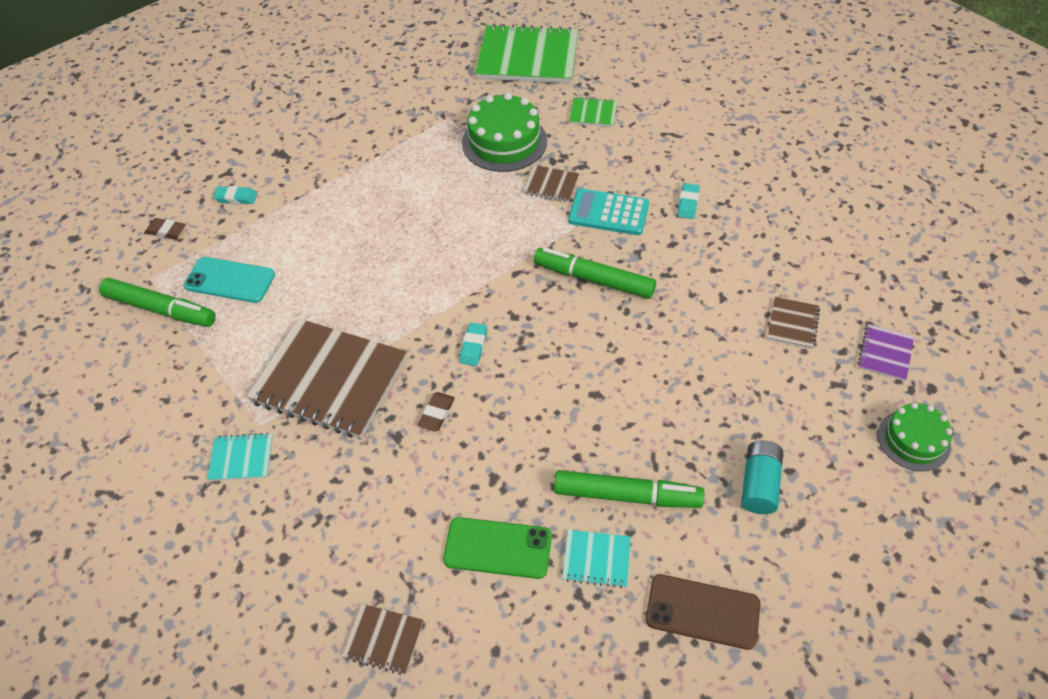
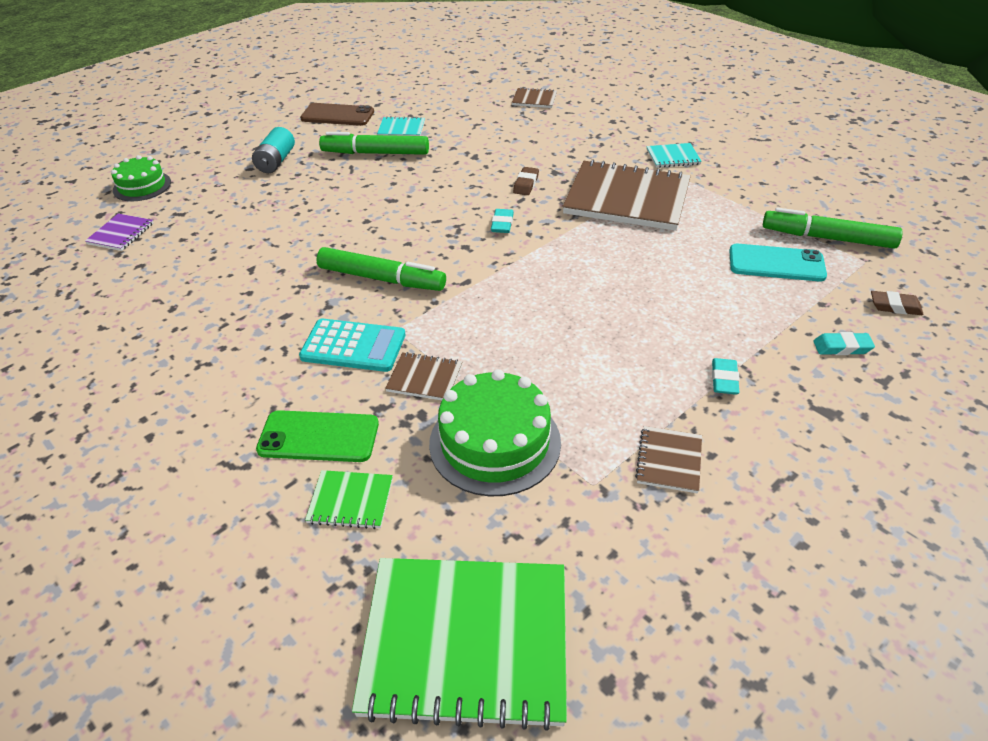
camera: 175 degrees right, 10 degrees down
green phone [443,517,552,579] -> green phone moved to [256,410,379,462]
turquoise eraser [677,183,700,219] -> turquoise eraser moved to [712,358,740,395]
brown notebook [767,297,820,349] -> brown notebook moved to [635,426,702,493]

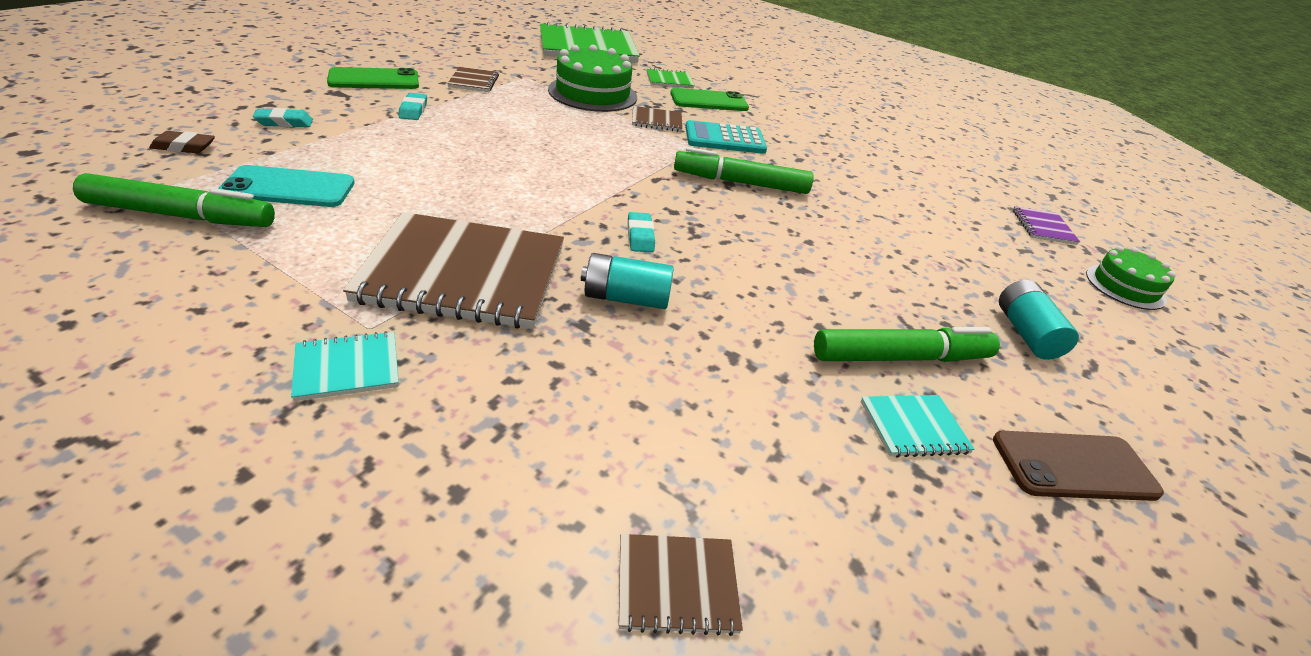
camera: 160 degrees right, 5 degrees down
brown eraser [513,167,539,195] -> turquoise battery [581,253,674,309]
none -> green phone [327,67,419,89]

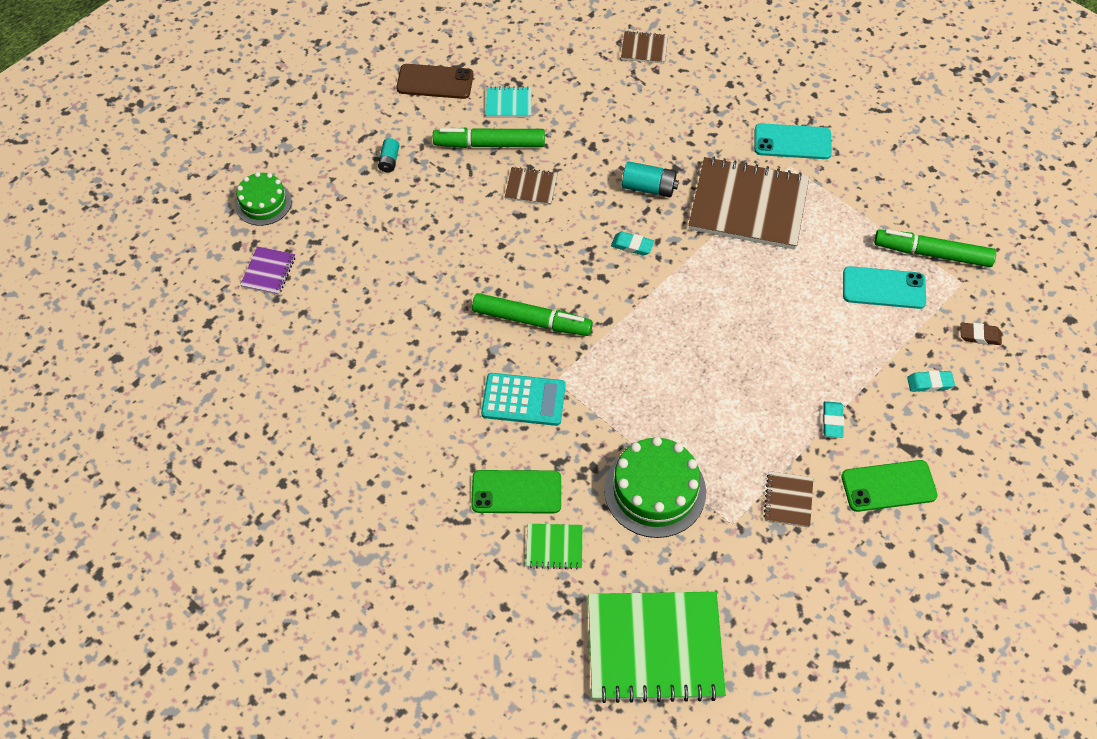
camera: 165 degrees left, 20 degrees up
turquoise notebook [291,331,399,401] -> turquoise phone [755,123,832,159]
turquoise eraser [628,212,655,252] -> turquoise eraser turned 75 degrees counterclockwise [611,232,654,255]
brown notebook [632,106,683,132] -> brown notebook moved to [505,167,558,205]
turquoise battery [999,280,1079,360] -> turquoise battery [378,138,400,172], size x0.63

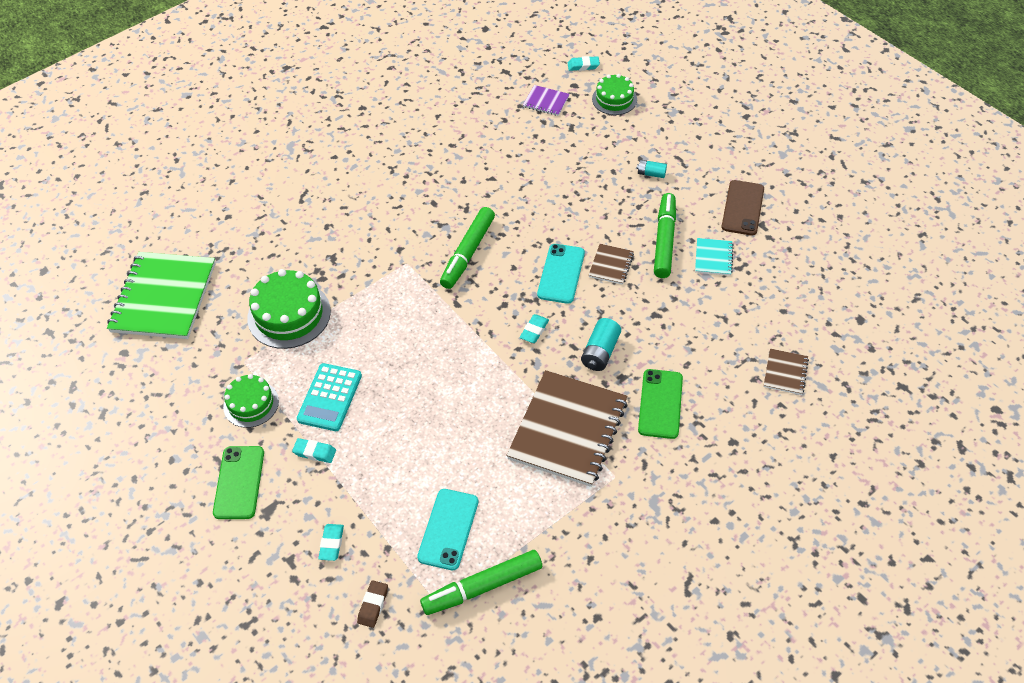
camera: 100 degrees right, 5 degrees down
green phone [471,470,561,514] -> green phone moved to [638,369,683,439]
turquoise calculator [481,373,566,426] -> turquoise calculator moved to [297,363,362,431]
green notebook [526,524,583,569] -> none
turquoise phone [755,123,832,159] -> turquoise phone moved to [537,244,585,304]
brown notebook [763,471,813,528] -> green cake [223,374,279,428]
green marker [874,229,996,267] -> green marker turned 135 degrees counterclockwise [420,550,542,615]
none -> turquoise eraser [568,56,600,71]

